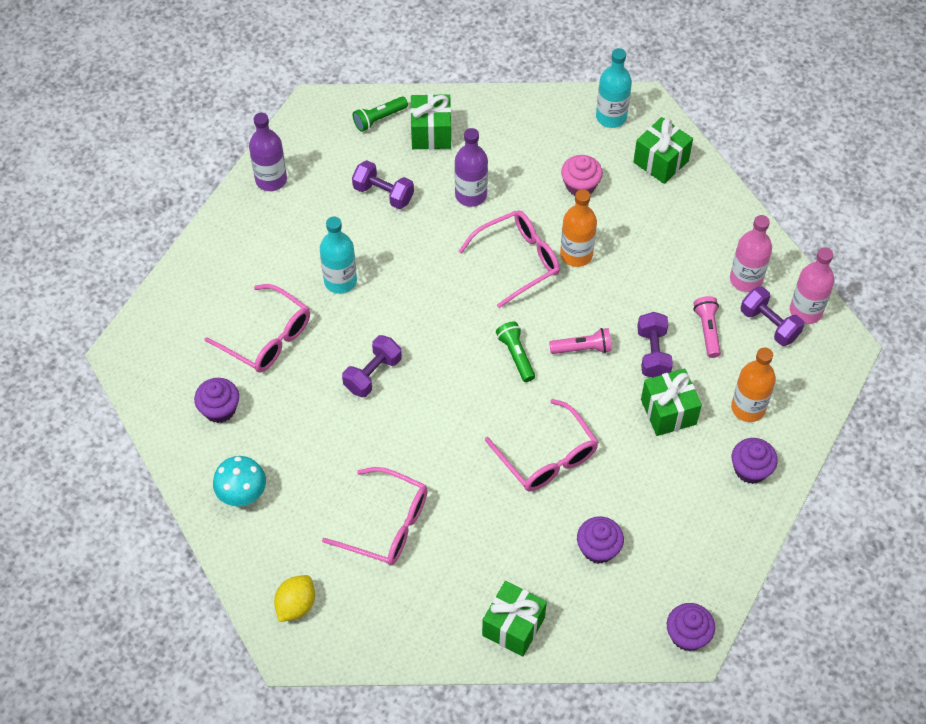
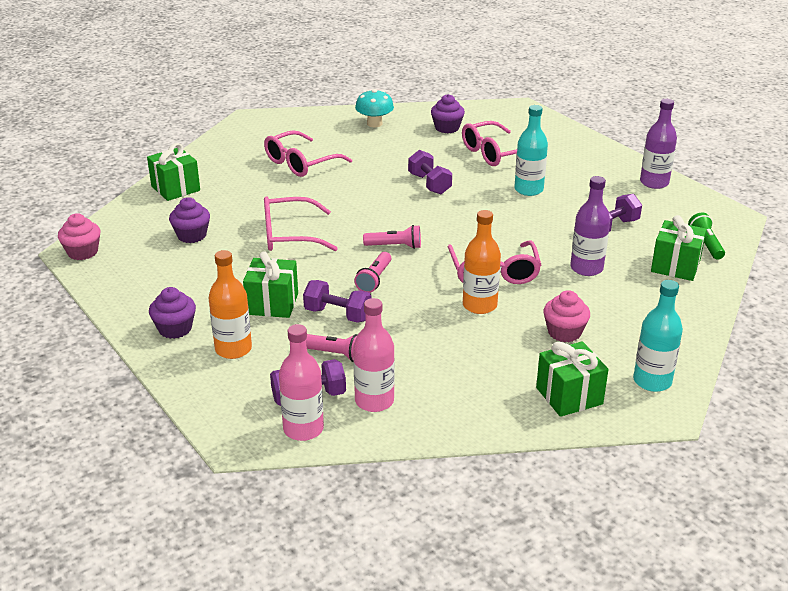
camera: 115 degrees right, 25 degrees down
yellow lemon [274,575,315,622] -> none
green flashlight [496,322,535,382] -> pink flashlight [363,225,421,249]
purple cupcake [667,603,715,651] -> pink cupcake [58,213,100,260]

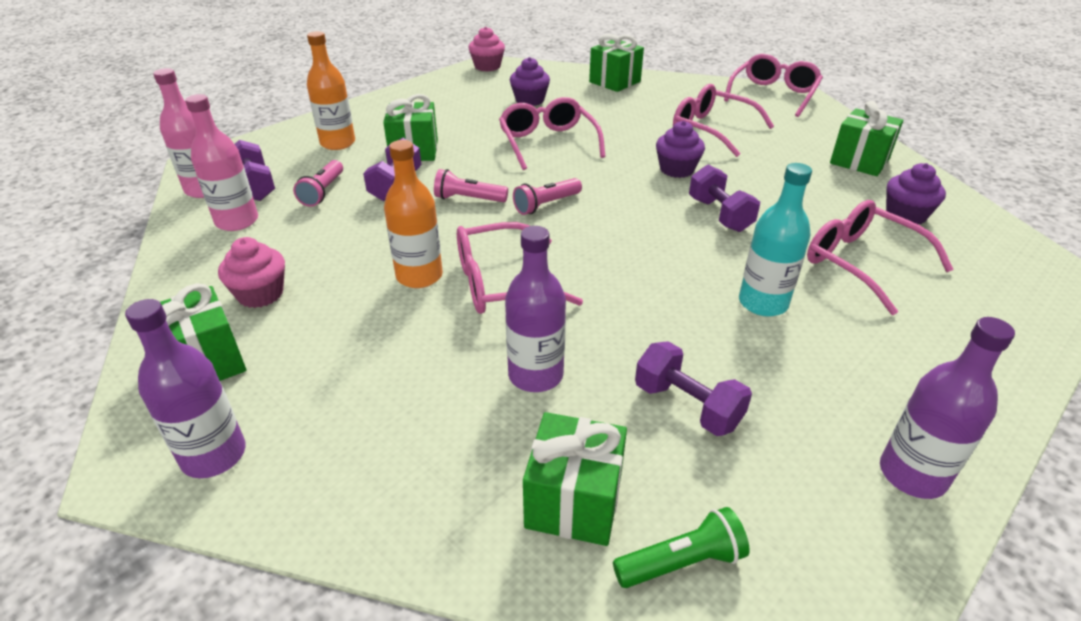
camera: 80 degrees right, 5 degrees up
purple cupcake [149,287,196,339] -> purple cupcake moved to [656,121,705,178]
turquoise mushroom [355,89,394,127] -> green gift [830,101,904,176]
pink flashlight [363,225,421,249] -> pink flashlight turned 60 degrees clockwise [513,178,582,215]
purple dumbbell [408,150,452,194] -> purple dumbbell turned 75 degrees counterclockwise [689,165,760,232]
pink cupcake [543,290,590,342] -> pink cupcake moved to [218,237,285,308]
turquoise bottle [633,280,683,392] -> purple bottle [125,299,246,478]
none -> pink glasses [724,54,823,117]

